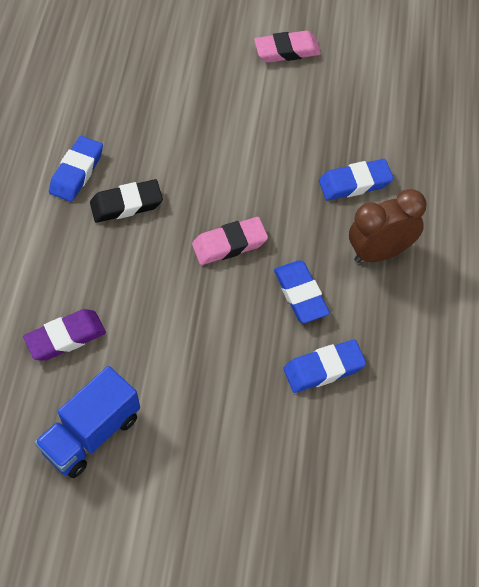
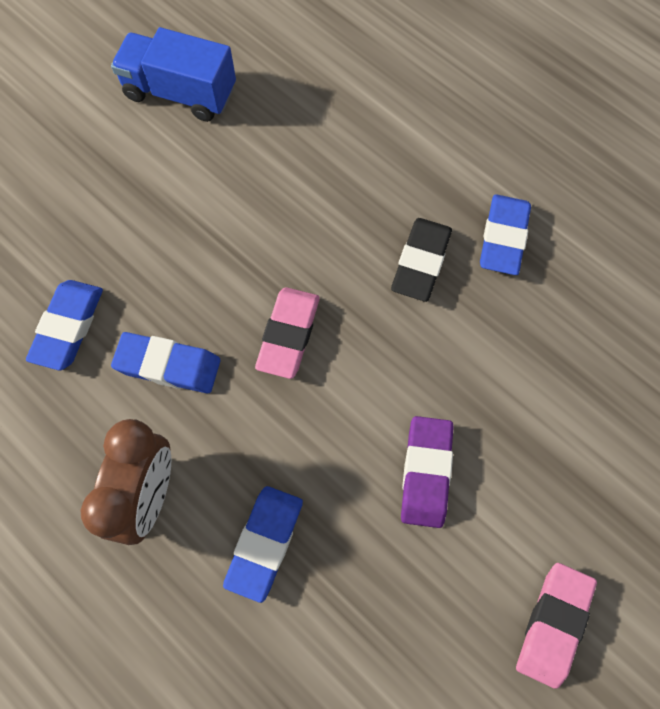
camera: 125 degrees right, 10 degrees up
purple eraser [23,309,106,361] -> purple eraser moved to [401,416,454,528]
blue truck [35,366,140,478] -> blue truck turned 60 degrees counterclockwise [111,27,236,122]
blue eraser [49,136,103,202] -> blue eraser turned 45 degrees clockwise [480,195,531,275]

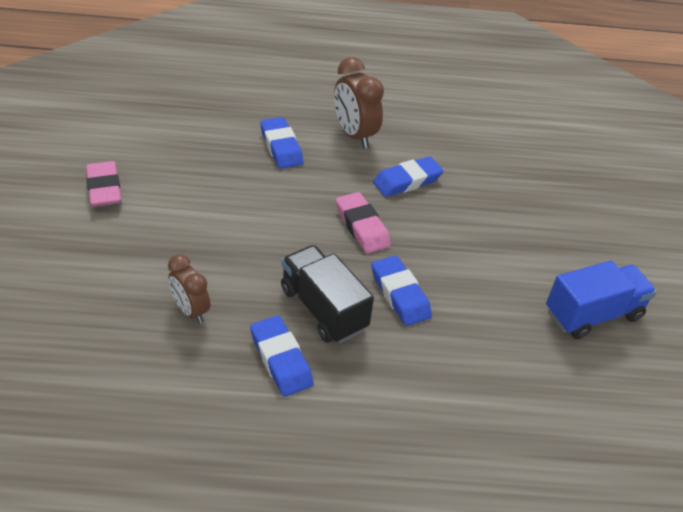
camera: 135 degrees right, 25 degrees down
blue eraser [26,280,103,370] -> blue eraser moved to [371,255,432,326]
black eraser [391,218,452,302] -> black truck [281,245,374,343]
purple eraser [401,416,454,528] -> none
none -> brown clock [168,254,210,324]

